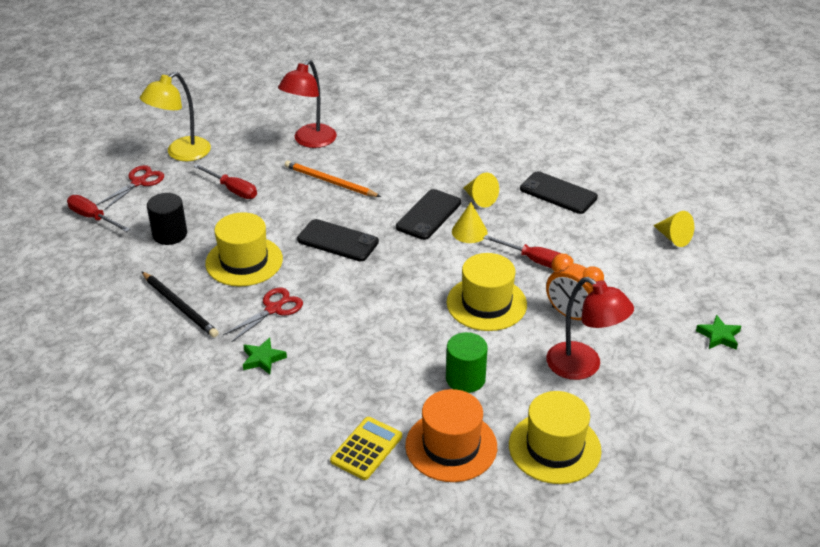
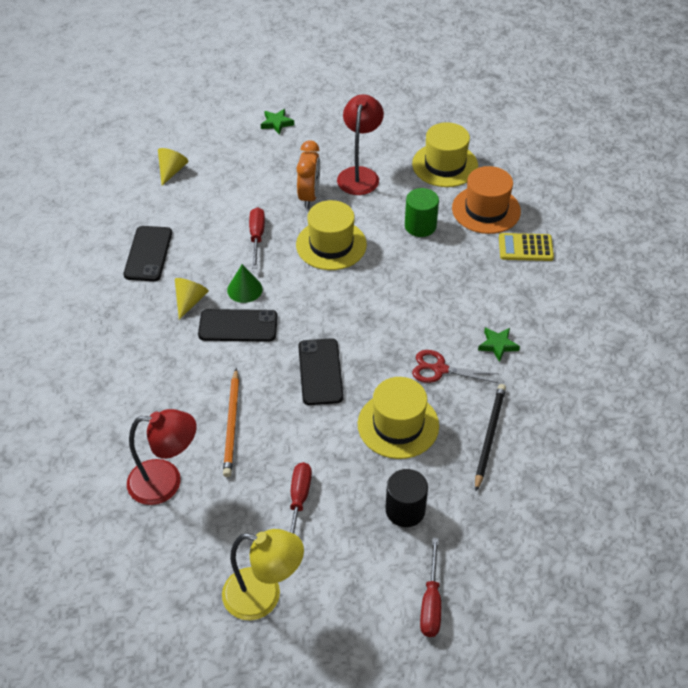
camera: 120 degrees left, 10 degrees up
red scissors [96,165,164,210] -> none
yellow cone [452,202,488,243] -> green cone [227,264,263,303]

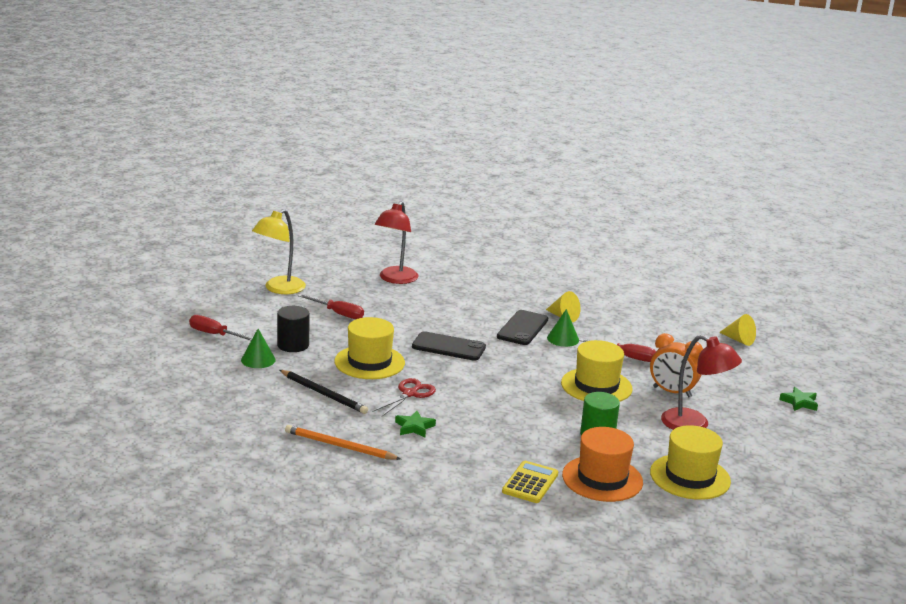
camera: 110 degrees right, 25 degrees down
black phone [123,226,172,281] -> none
orange pencil [223,368,239,477] -> orange pencil moved to [285,425,401,460]
none -> green cone [241,329,276,368]

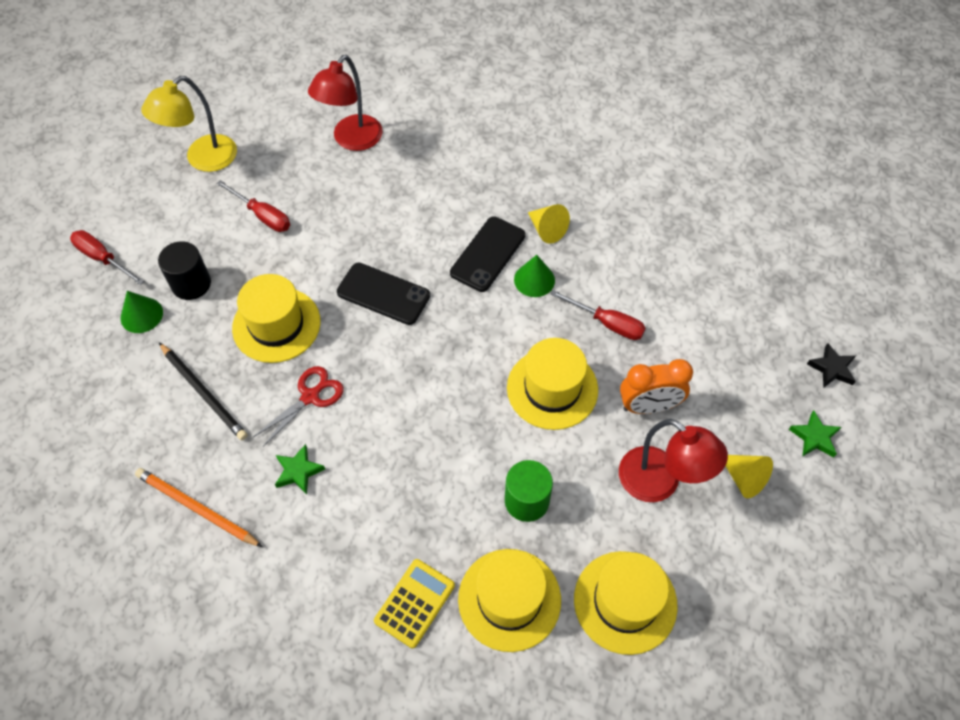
camera: 10 degrees right, 35 degrees up
orange hat [562,427,643,502] -> yellow hat [458,549,561,652]
orange clock [650,333,703,397] -> orange clock turned 45 degrees counterclockwise [620,359,693,414]
yellow cone [719,314,756,346] -> yellow cone moved to [726,455,773,498]
none -> black star [807,343,856,387]

